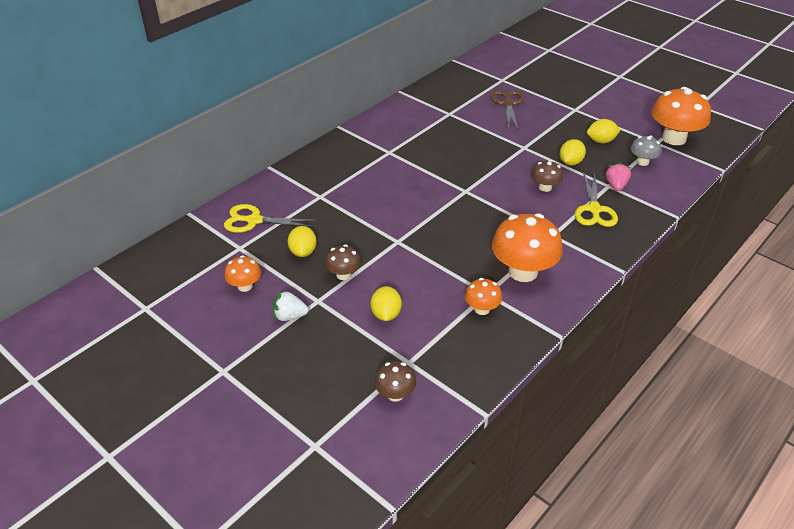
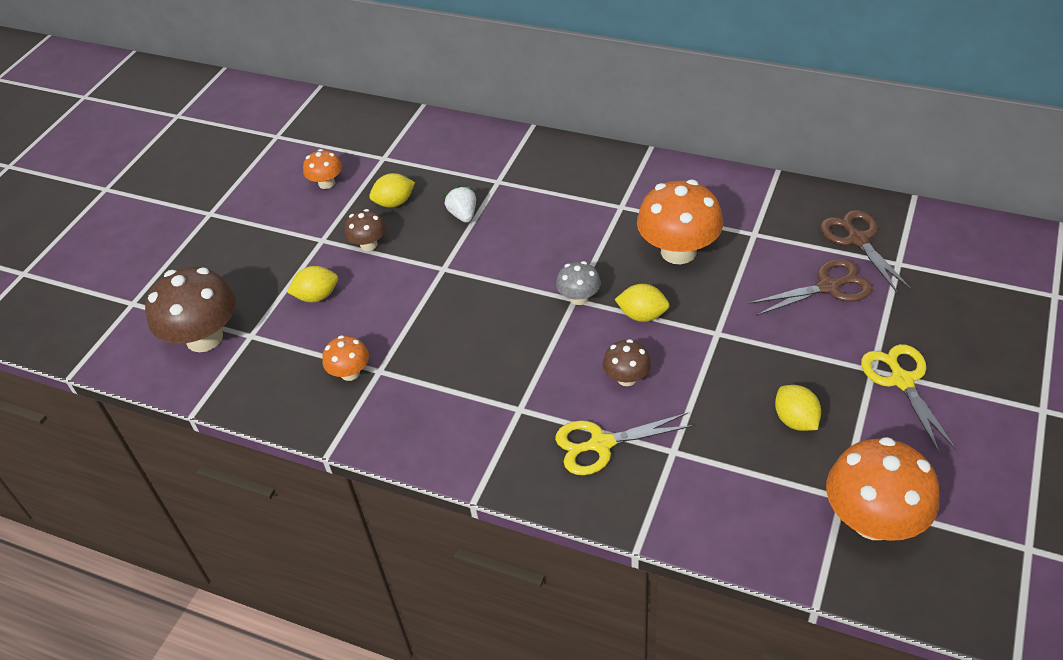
camera: 75 degrees right, 5 degrees up
yellow scissors [224,204,316,233] -> yellow scissors moved to [861,344,957,453]
white strawberry [273,290,308,321] -> white strawberry moved to [444,186,476,223]
brown mushroom [375,361,416,402] -> brown mushroom [145,267,236,352], size x1.95
orange mushroom [492,213,563,282] -> orange mushroom moved to [637,180,723,264]
yellow lemon [559,139,586,166] -> yellow lemon moved to [615,284,670,322]
pink strawberry [606,162,631,191] -> none
grey mushroom [631,136,661,166] -> grey mushroom moved to [556,261,601,305]
none -> brown scissors [820,210,912,294]

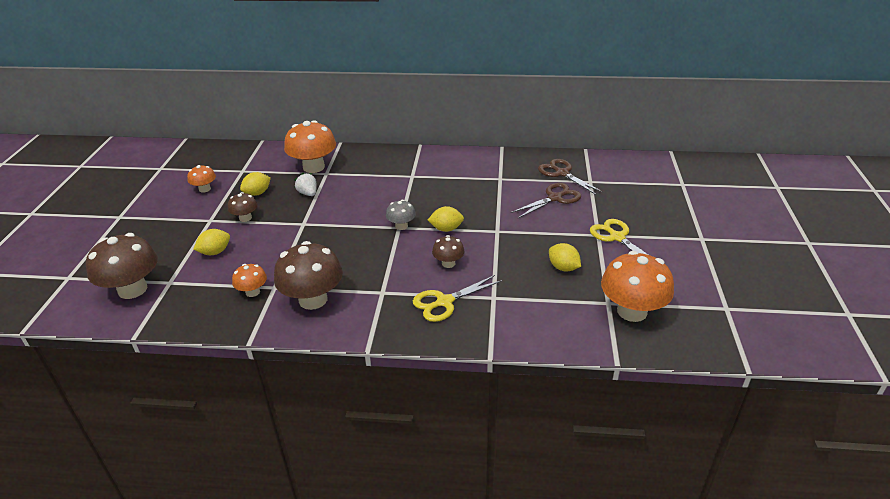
camera: 20 degrees left, 10 degrees down
orange mushroom [637,180,723,264] -> orange mushroom moved to [284,120,336,173]
none -> brown mushroom [274,241,343,310]

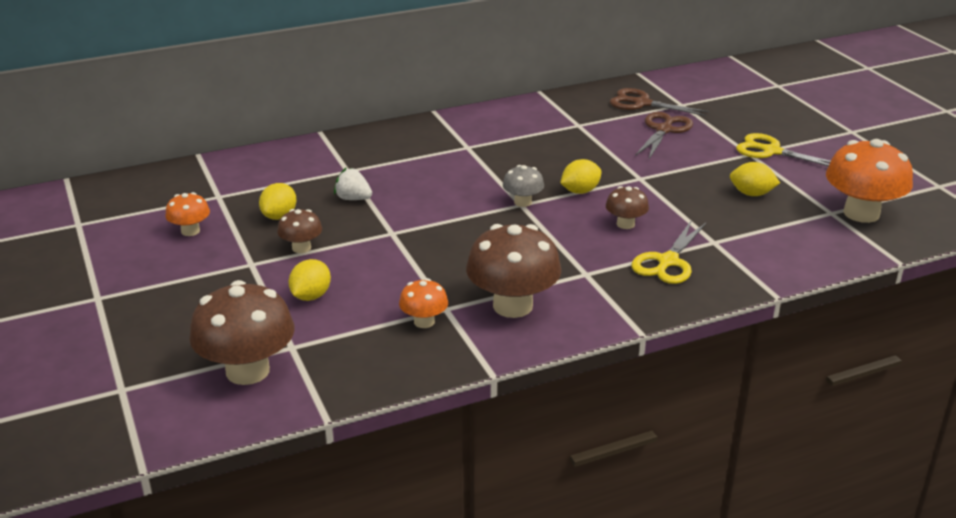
camera: 30 degrees left, 5 degrees down
orange mushroom [284,120,336,173] -> none

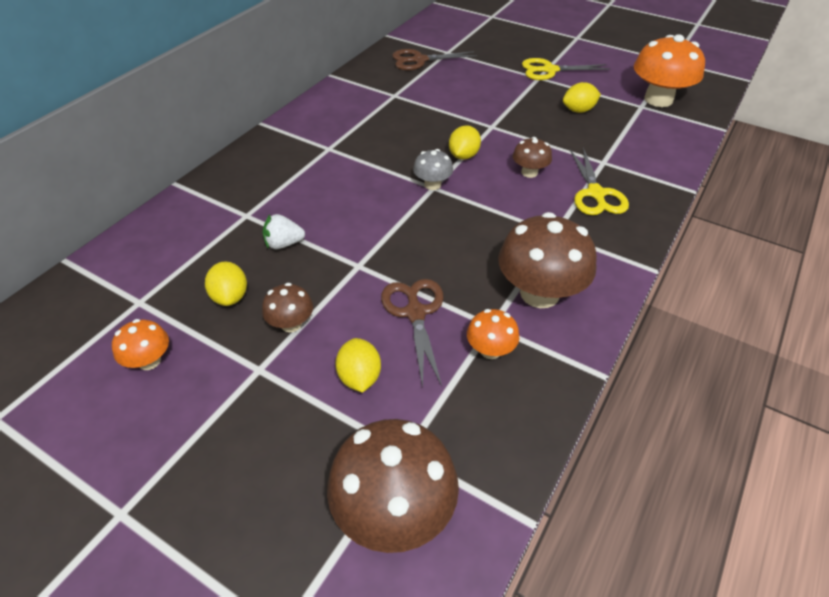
camera: 35 degrees left, 15 degrees up
brown scissors [635,112,693,159] -> brown scissors moved to [381,279,444,387]

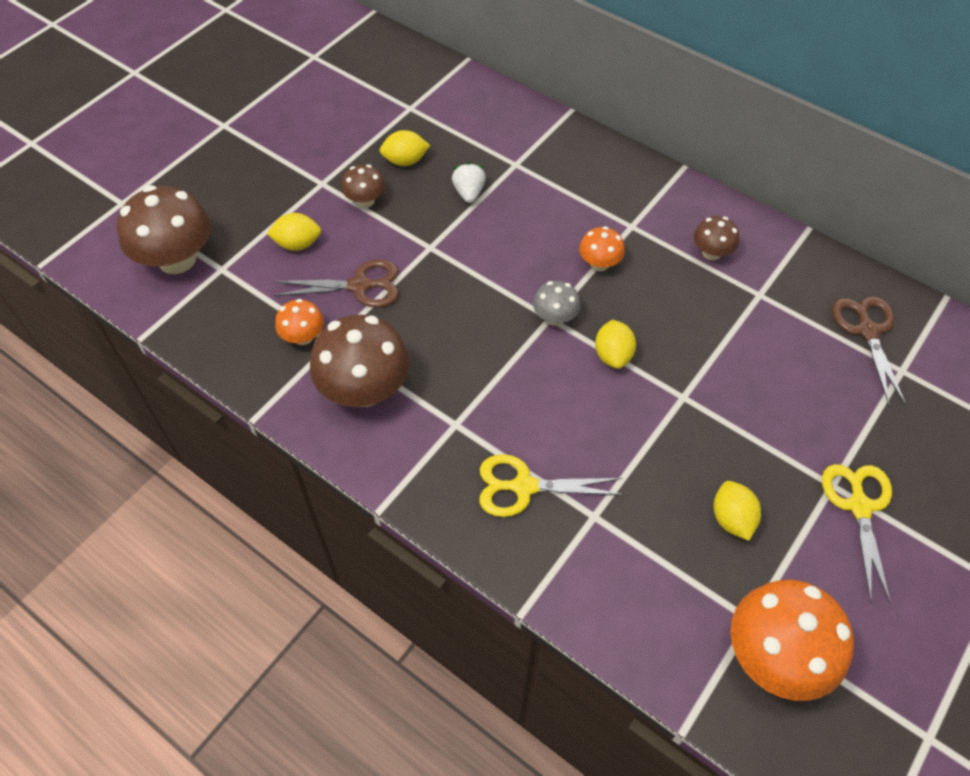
camera: 95 degrees right, 10 degrees up
orange mushroom [112,319,169,370] -> orange mushroom moved to [579,226,625,271]
yellow lemon [449,125,481,160] -> yellow lemon turned 60 degrees clockwise [595,319,636,369]
brown mushroom [513,137,552,178] -> brown mushroom moved to [694,216,739,260]

